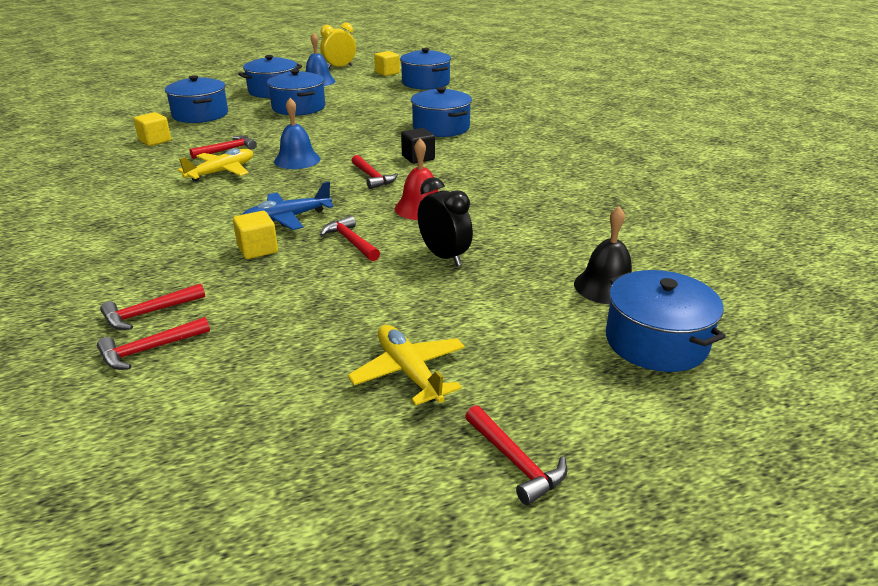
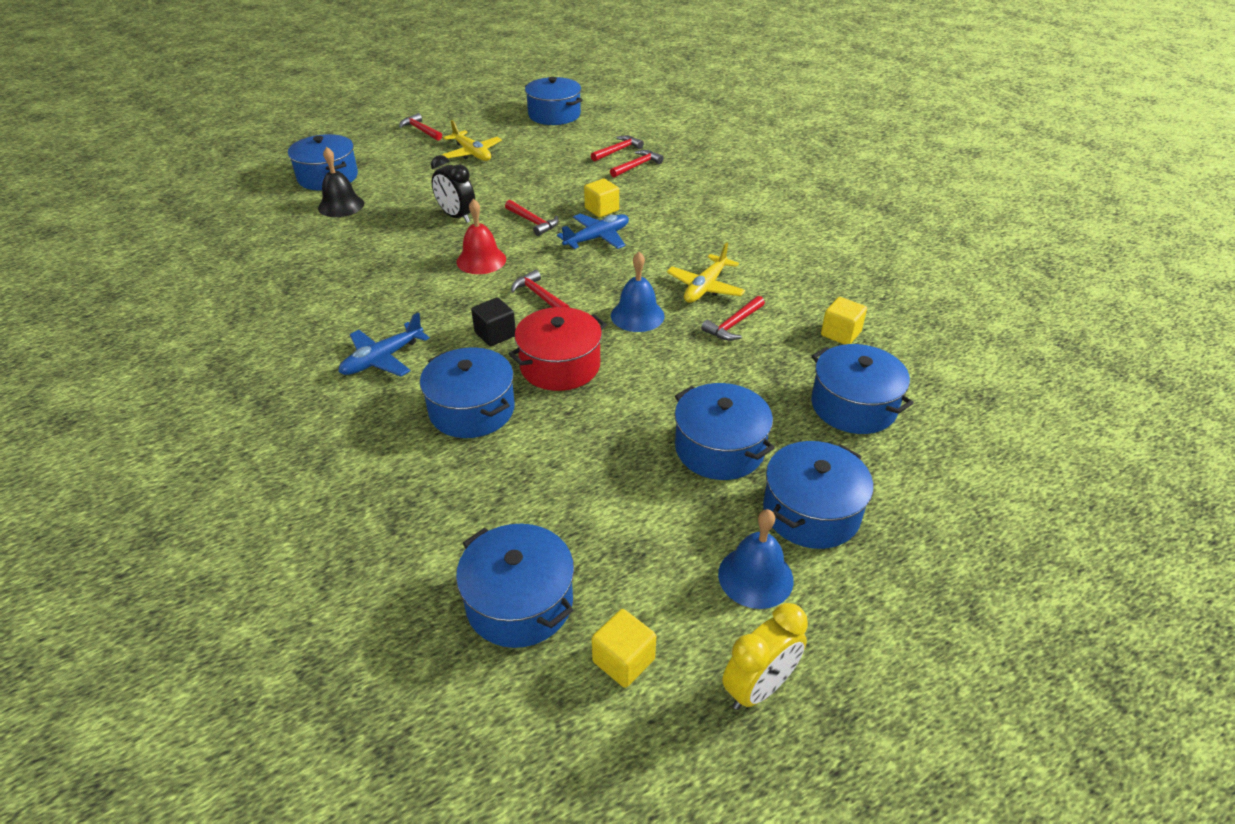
camera: 170 degrees right, 10 degrees up
none -> blue plane [339,312,430,376]
none -> red pot [509,307,607,391]
none -> blue pot [525,77,583,125]

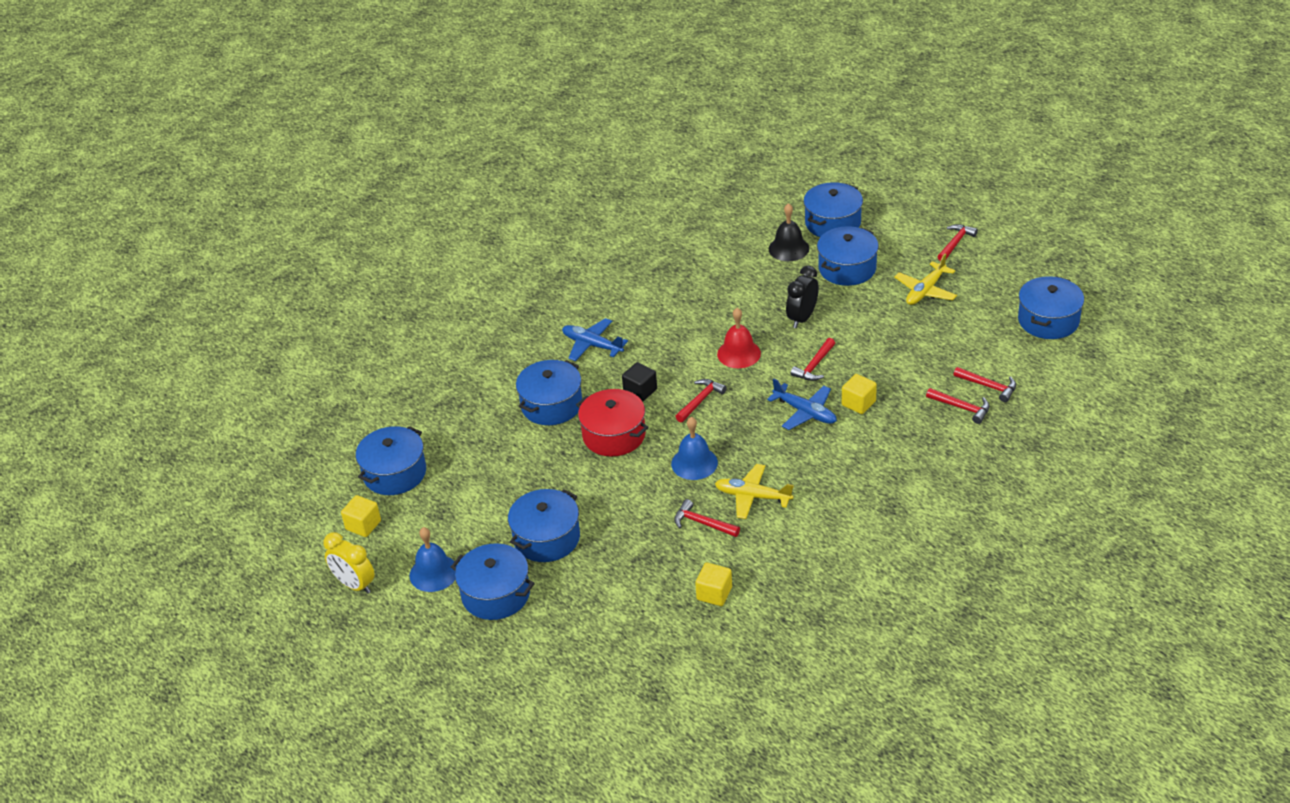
camera: 80 degrees right, 0 degrees up
blue pot [811,344,914,434] -> blue pot moved to [817,226,879,286]

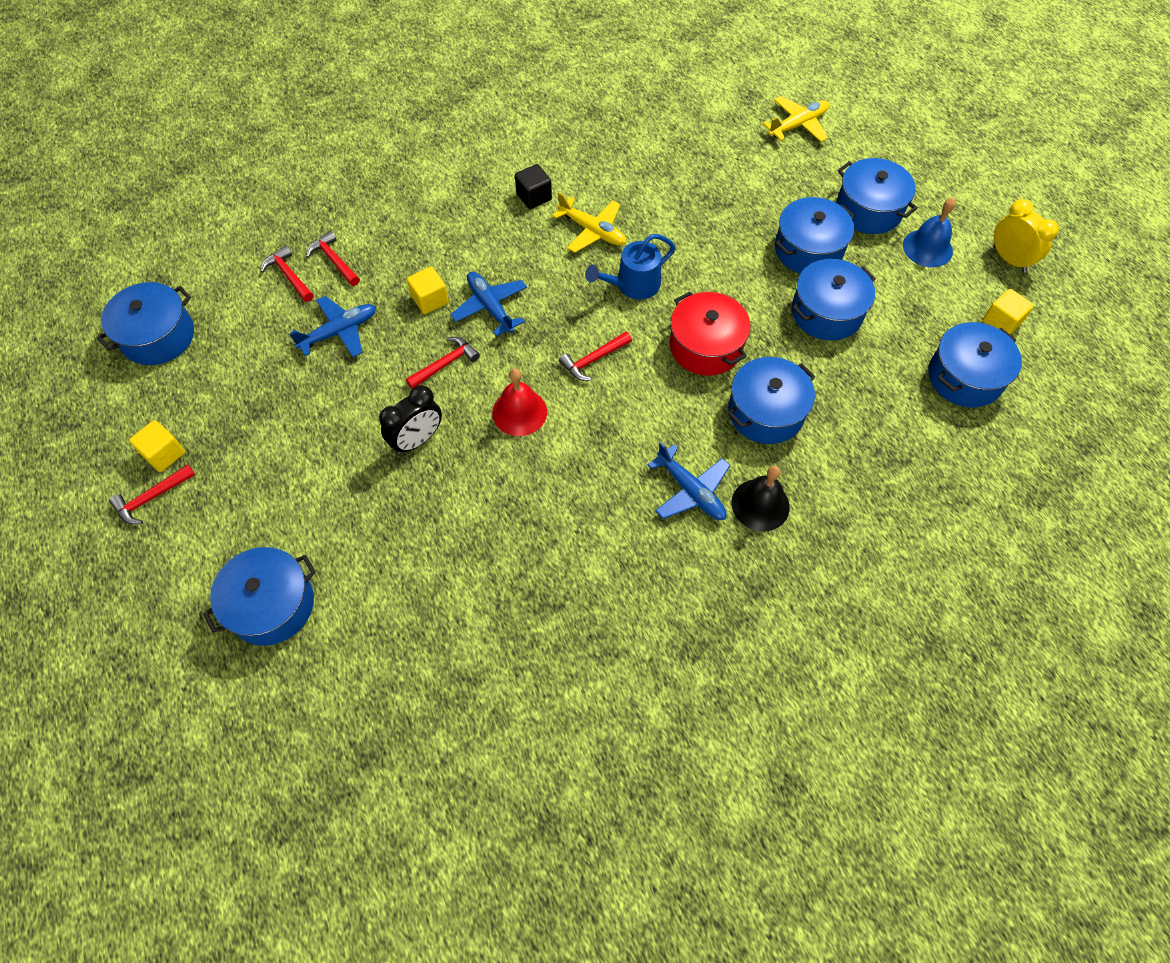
camera: 165 degrees left, 20 degrees up
black cube [622,362,657,402] -> black cube moved to [515,164,552,209]
blue bell [671,417,718,480] -> blue watering can [585,234,676,299]
red hammer [674,499,740,537] -> none
yellow cube [695,562,732,606] -> yellow cube moved to [129,420,185,472]
black bell [769,203,809,261] -> black bell moved to [732,466,790,531]
blue pot [817,226,879,286] -> blue pot moved to [792,259,876,341]
yellow plane [894,253,957,305] -> yellow plane moved to [762,96,829,142]
none -> blue plane [289,296,376,357]

